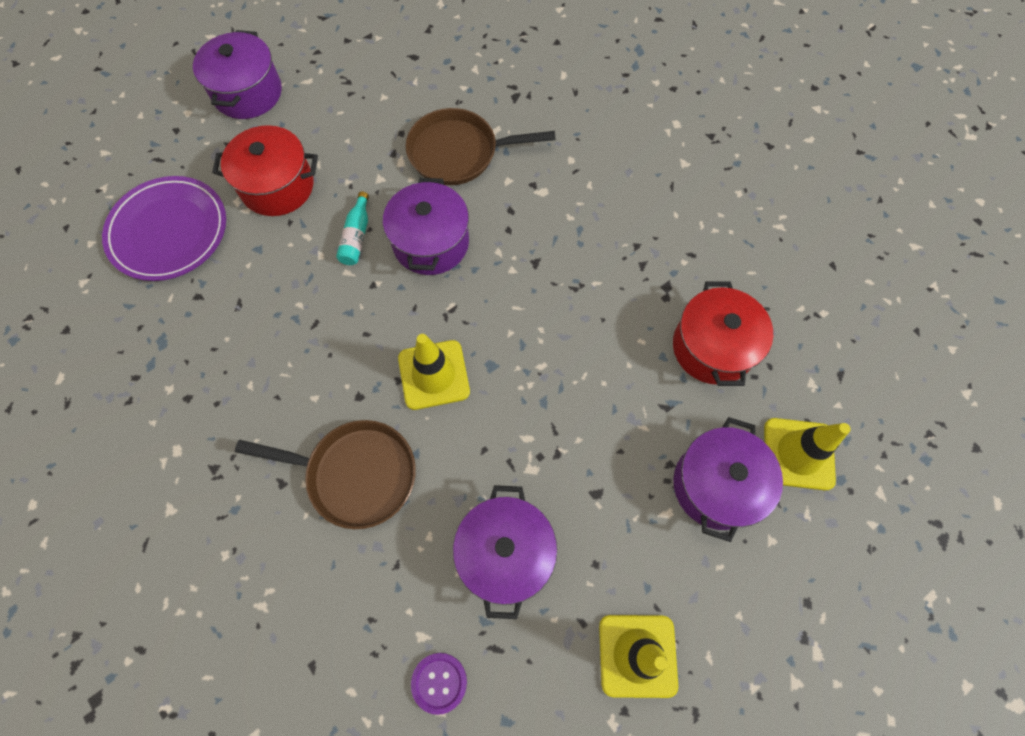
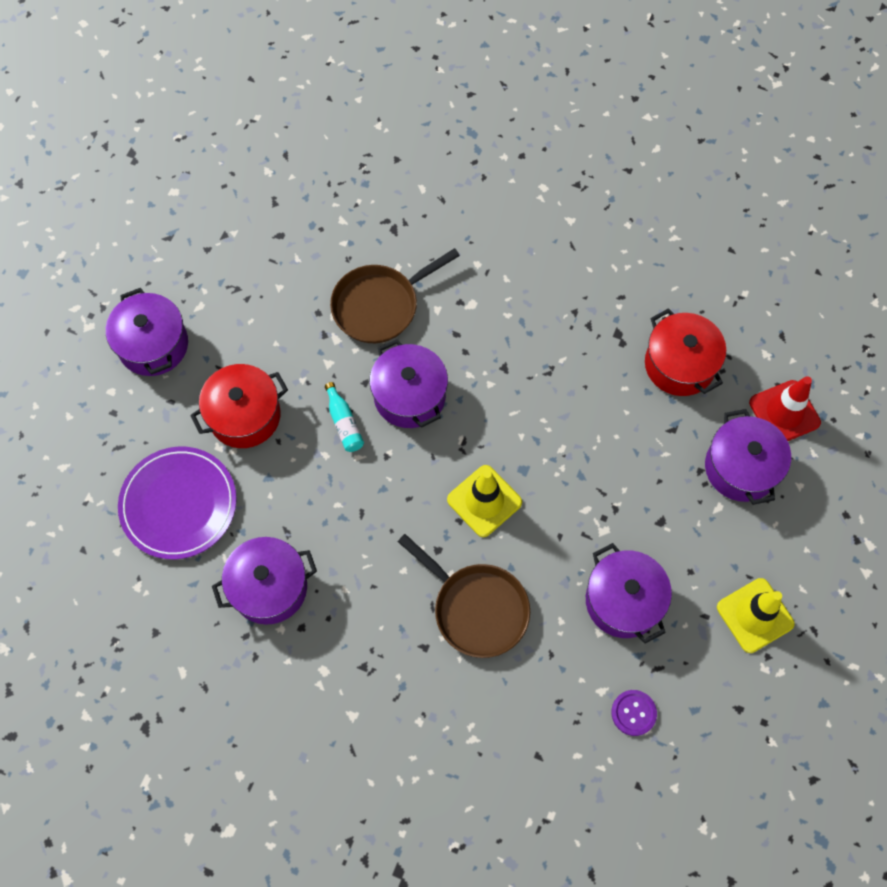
camera: 30 degrees left, 0 degrees up
brown pan [235,420,416,529] -> brown pan turned 60 degrees clockwise [398,534,530,658]
yellow traffic cone [764,418,851,490] -> red traffic cone [749,376,821,441]
none -> purple pot [212,537,317,625]

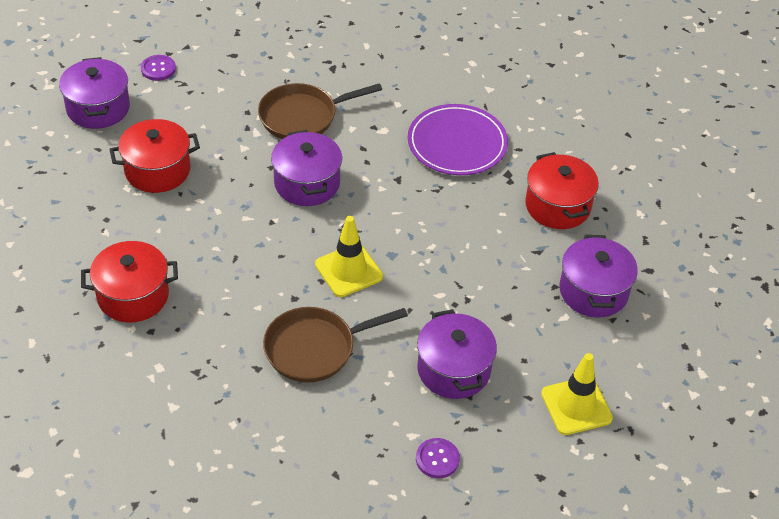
camera: 10 degrees right, 20 degrees down
purple plate [118,447,237,559] -> purple plate moved to [408,104,508,175]
purple pot [212,537,317,625] -> red pot [81,241,178,322]
turquoise bottle [325,382,364,452] -> none
brown pan [398,534,530,658] -> brown pan turned 105 degrees clockwise [263,307,408,383]
red traffic cone [749,376,821,441] -> none
none -> purple button [141,55,176,81]

